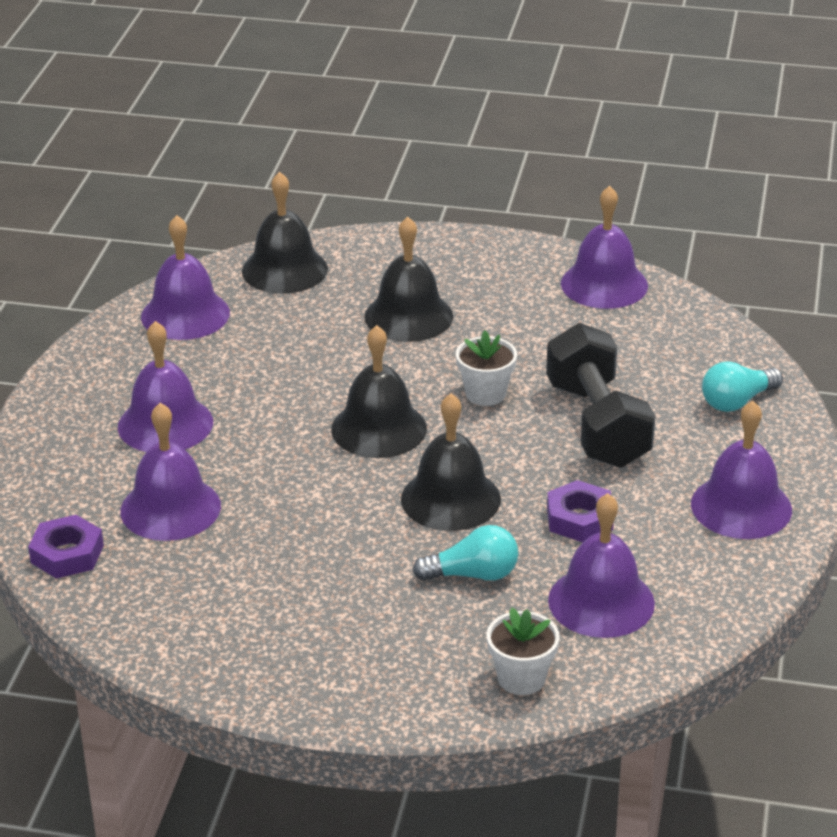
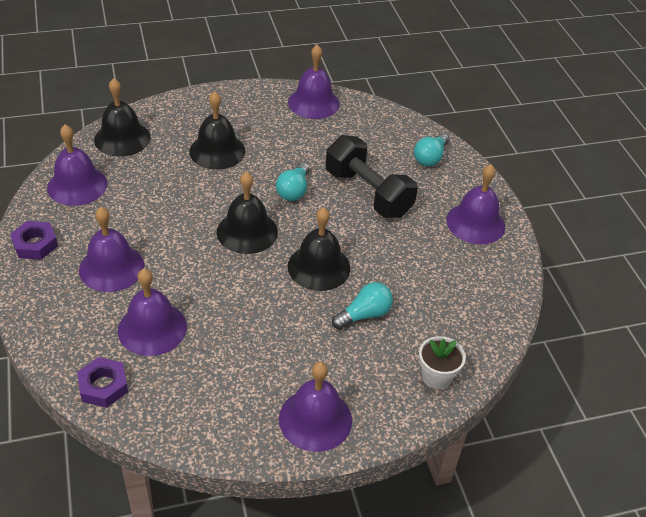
camera: 30 degrees left, 10 degrees up
white flower pot [456,331,517,406] -> turquoise light bulb [276,162,309,201]
purple nut [547,480,614,542] -> purple nut moved to [10,221,58,260]
purple bell [548,493,655,638] -> purple bell moved to [279,362,352,452]

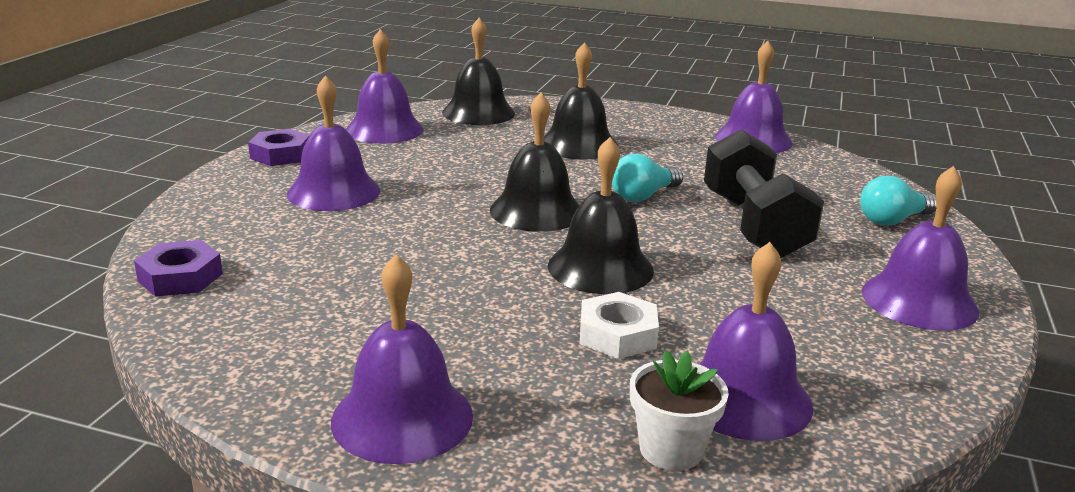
camera: 35 degrees right, 20 degrees down
purple bell [118,269,187,356] -> purple bell moved to [699,242,813,441]
turquoise light bulb [332,282,393,330] -> white nut [580,292,659,359]

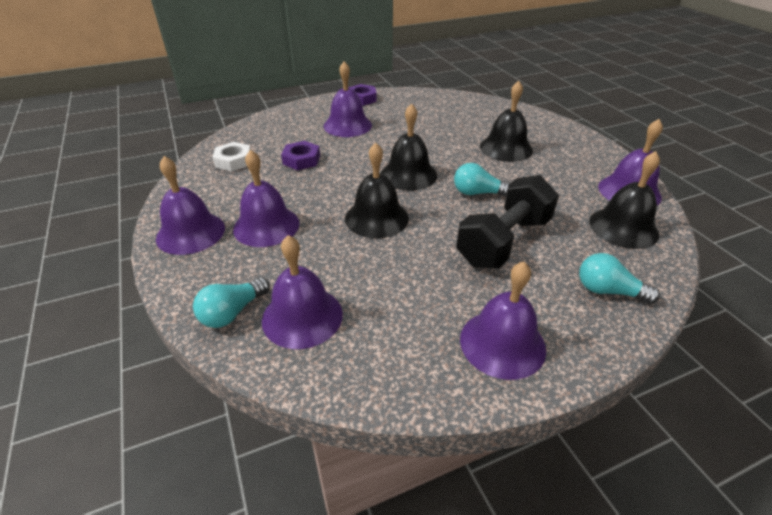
camera: 50 degrees right, 15 degrees up
purple nut [134,240,223,297] -> purple nut moved to [281,141,320,170]
purple bell [346,29,424,144] -> purple bell moved to [233,150,299,247]
black bell [442,18,515,125] -> black bell moved to [589,151,660,249]
white nut [580,292,659,359] -> white nut moved to [212,142,251,172]
white flower pot [630,350,729,471] -> turquoise light bulb [193,277,270,328]

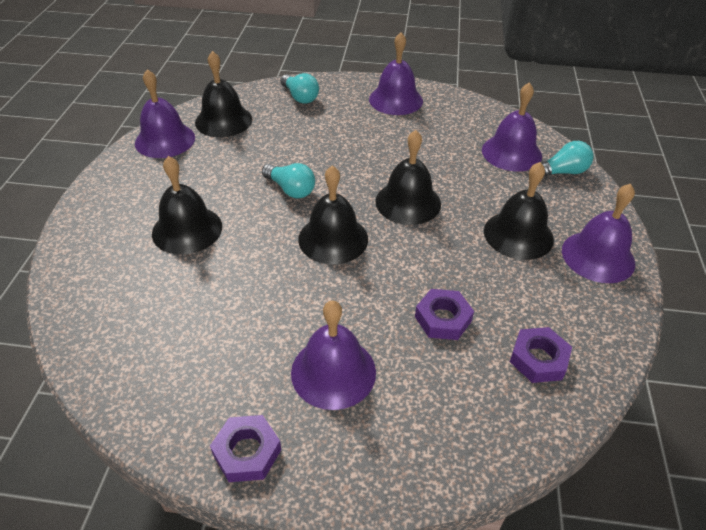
camera: 150 degrees left, 5 degrees up
white nut [212,142,251,172] -> purple nut [510,327,572,383]
purple bell [233,150,299,247] -> black bell [484,162,554,260]
black dumbbell [456,175,559,268] -> none

